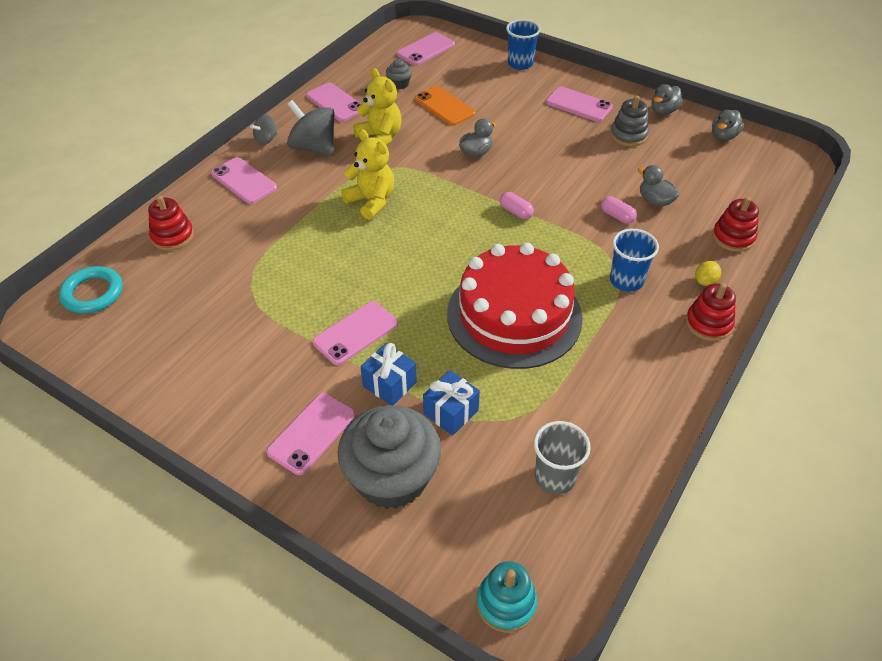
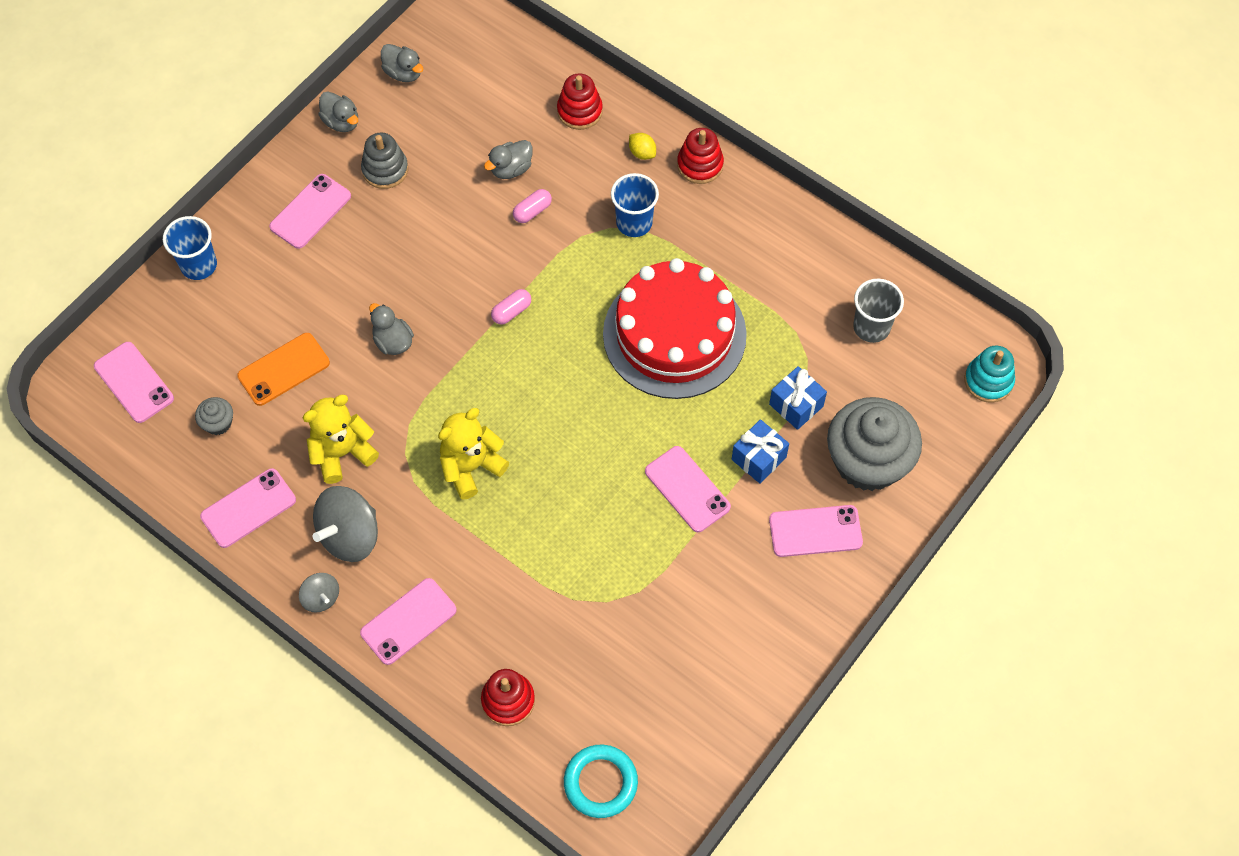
camera: 85 degrees left, 15 degrees up
pink phone [267,393,356,475] -> pink phone turned 45 degrees counterclockwise [769,505,863,557]

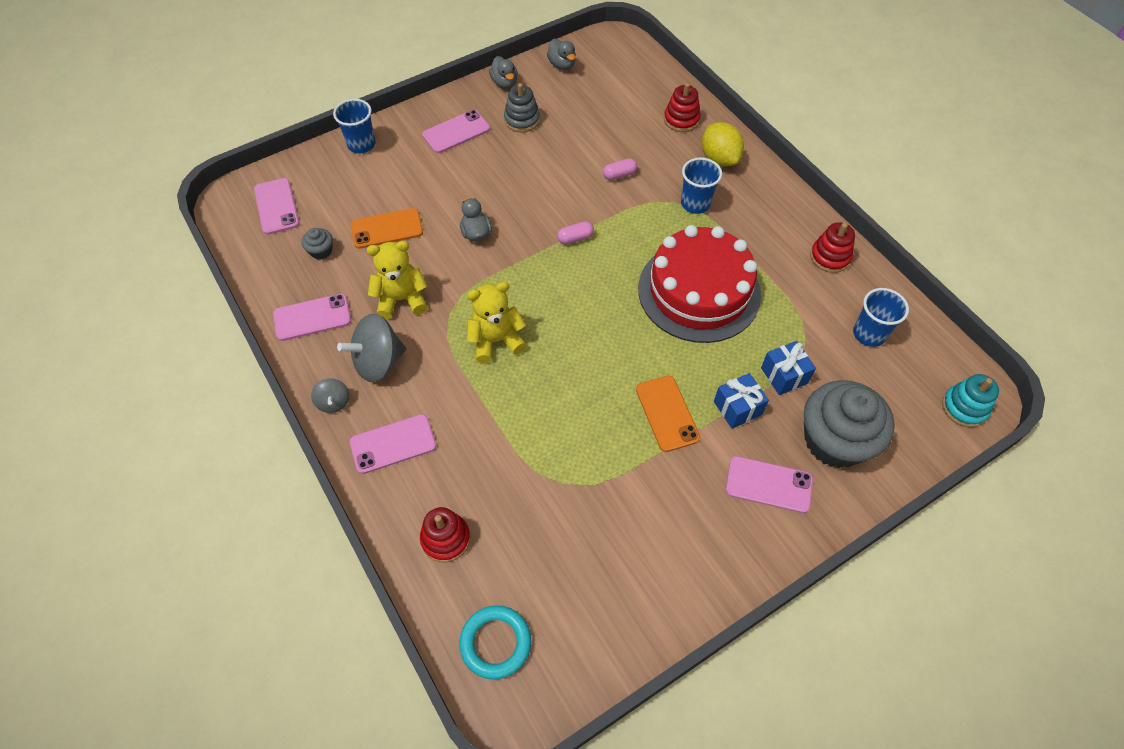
camera: 20 degrees right, 5 degrees down
grey duck [484,140,533,179] -> none
yellow lemon [629,133,656,160] -> yellow lemon [702,122,744,167], size x1.95
pink phone [645,446,731,532] -> orange phone [636,376,700,452]
red stacking toy [677,128,724,184] -> red stacking toy moved to [810,222,855,273]
grey cup [853,279,904,343] -> blue cup [853,288,909,347]

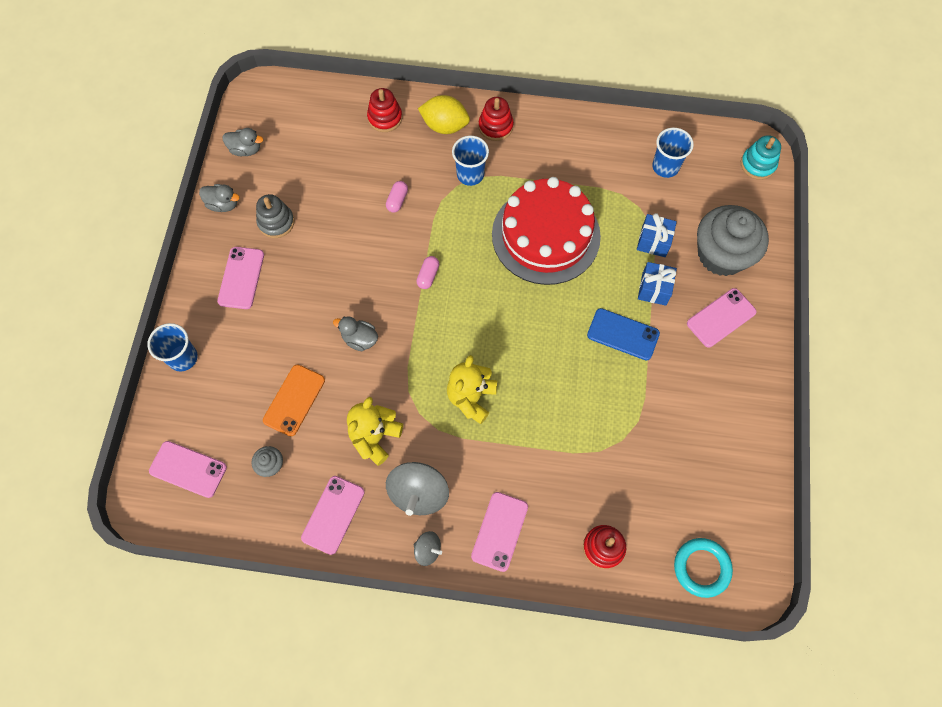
camera: 50 degrees left, 10 degrees up
orange phone [636,376,700,452] -> blue phone [587,308,660,360]
red stacking toy [810,222,855,273] -> red stacking toy moved to [479,97,514,141]

